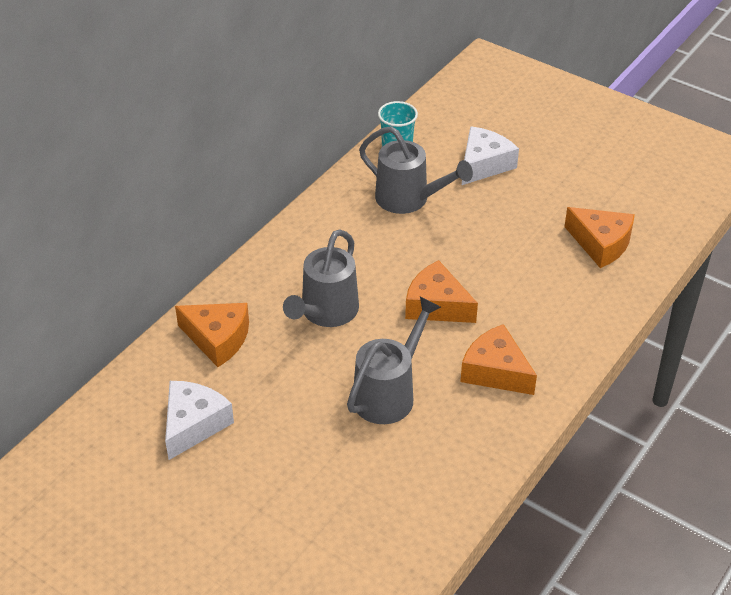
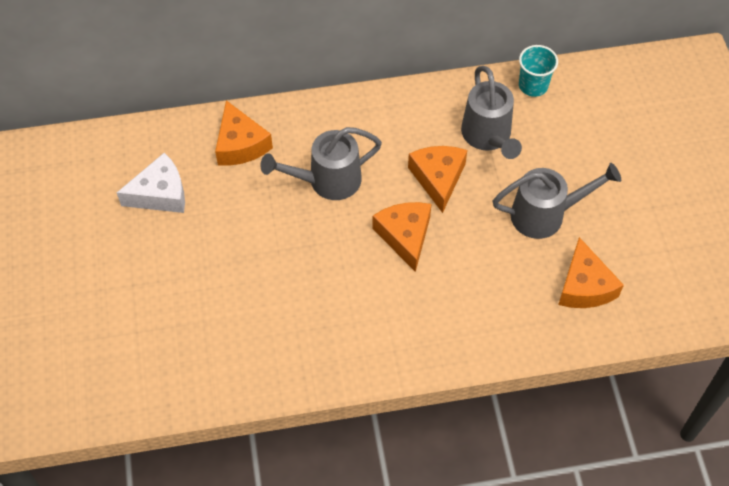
camera: 45 degrees right, 15 degrees up
grey watering can [347,297,441,424] -> grey watering can moved to [493,163,621,239]
orange cheese [460,324,537,395] -> orange cheese moved to [408,146,467,213]
white cheese [462,126,519,185] -> none

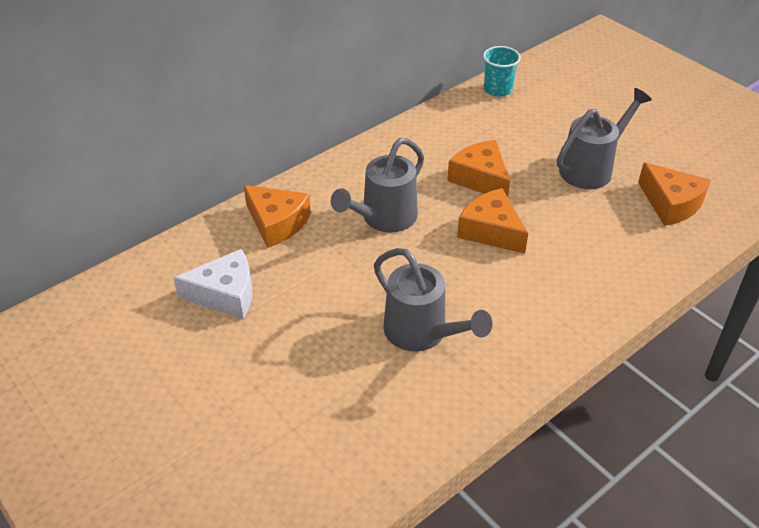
camera: 30 degrees left, 15 degrees down
white cheese [117,153,185,213] -> white cheese turned 45 degrees clockwise [173,249,252,319]
grey watering can [461,66,522,159] -> grey watering can moved to [374,248,492,351]

